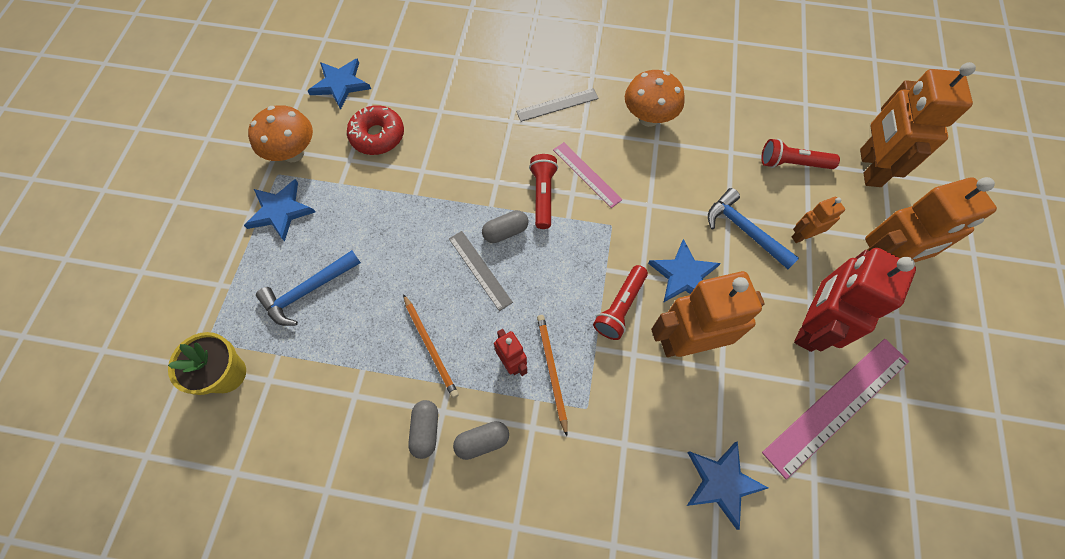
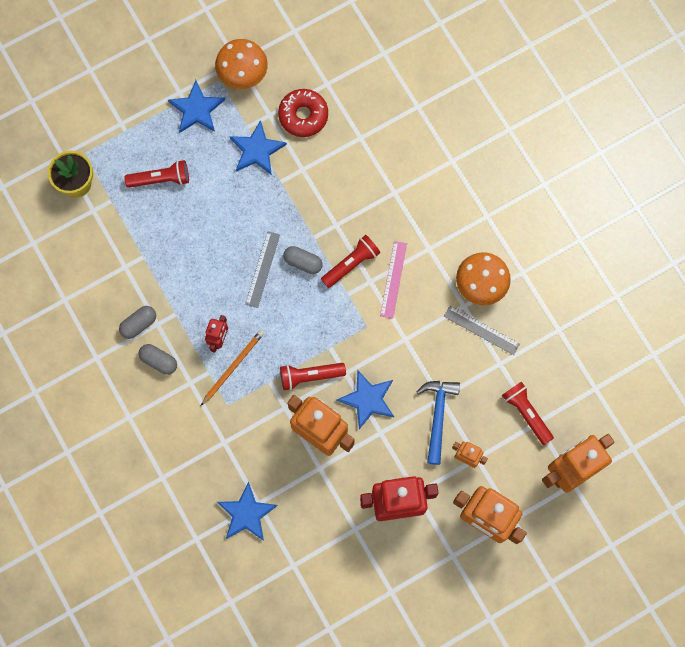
camera: 50 degrees right, 10 degrees up
blue hammer [256,250,361,326] -> red flashlight [124,160,189,188]
blue star [308,58,371,110] -> blue star moved to [229,120,287,175]
orange pencil [403,294,459,398] -> none
grey ruler [516,88,599,122] -> grey ruler moved to [444,305,520,355]
pink ruler [762,339,909,479] -> none

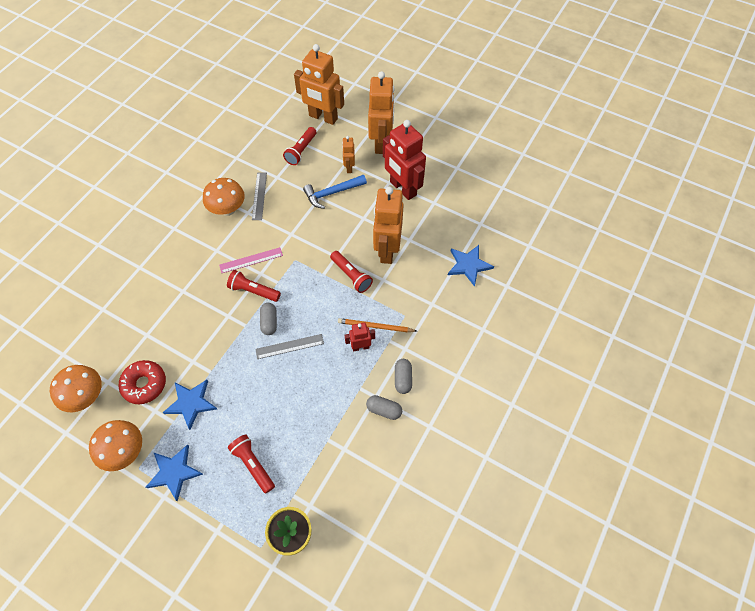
camera: 120 degrees left, 15 degrees down
blue star [337,370,394,429] -> none
none -> orange mushroom [50,365,102,412]

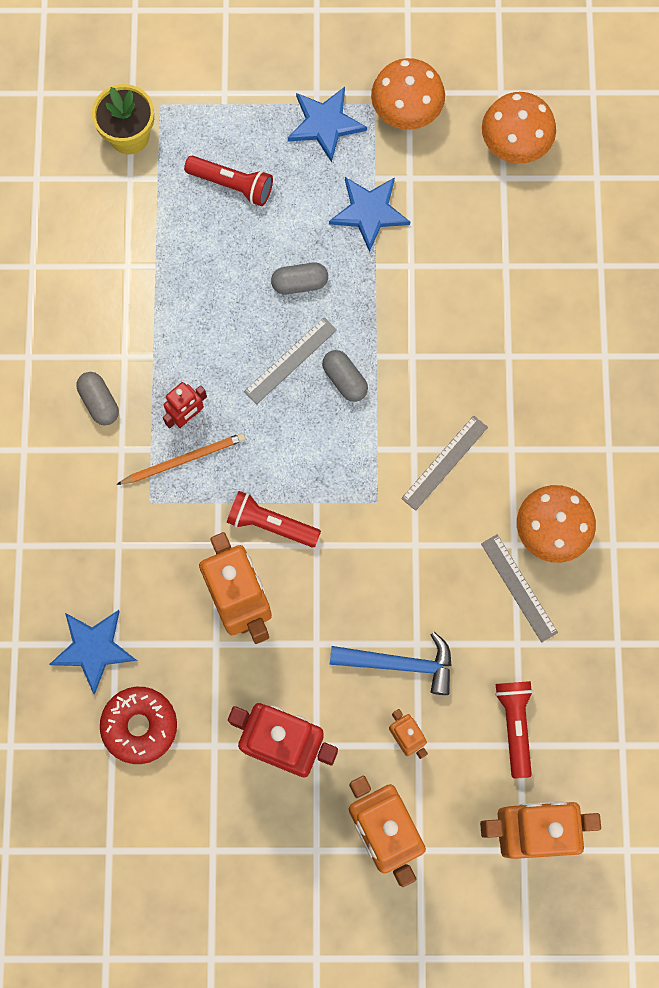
camera: 150 degrees right, 15 degrees up
red donut [118,360,166,404] -> red donut moved to [100,687,177,764]
pink ruler [219,247,283,273] -> grey ruler [401,416,488,511]
red flashlight [227,270,281,302] -> none
blue hammer [303,175,367,209] -> blue hammer turned 60 degrees clockwise [330,632,452,695]
grey capsule [366,395,402,420] -> grey capsule moved to [271,263,328,294]

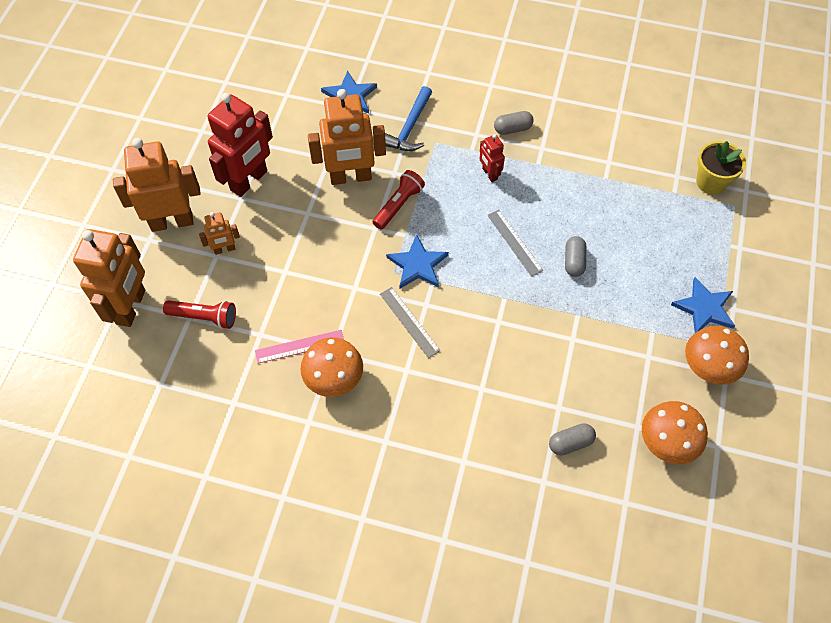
camera: 105 degrees right, 15 degrees down
red donut [100,687,177,764] -> none
orange pencil [116,433,245,485] -> none
red flashlight [184,155,273,206] -> none
grey capsule [322,350,368,402] -> grey capsule moved to [549,423,596,456]
blue star [329,177,410,252] -> blue star moved to [386,234,449,289]
blue hammer [330,632,452,695] -> blue hammer moved to [385,86,432,151]
grey ruler [481,534,558,642] -> pink ruler [255,330,344,363]

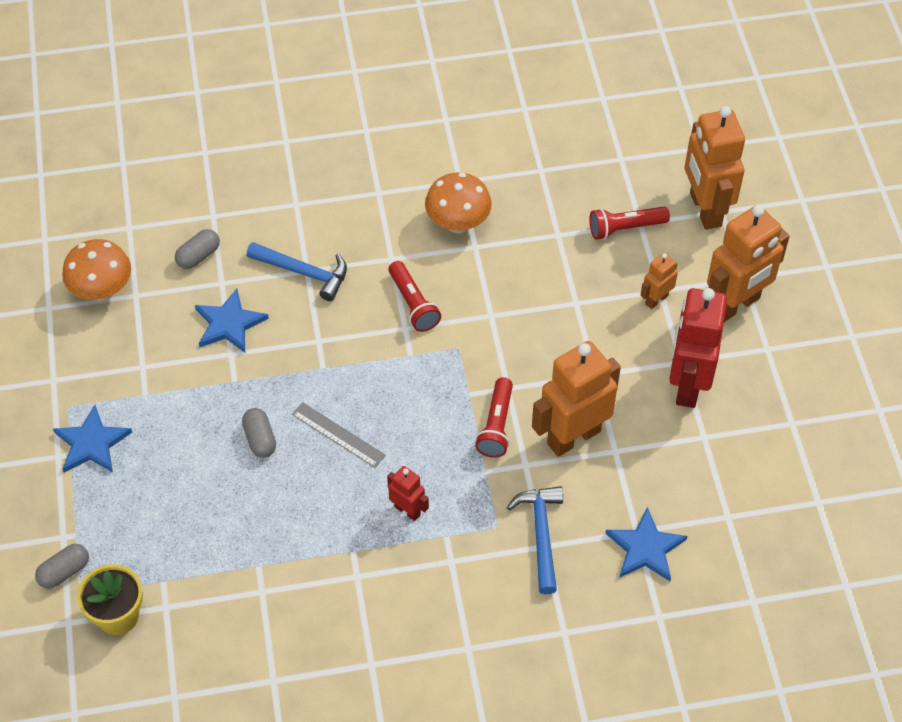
camera: 155 degrees right, 5 degrees down
pink ruler [255,330,344,363] -> none
grey ruler [380,287,441,358] -> red flashlight [388,261,441,332]
blue star [386,234,449,289] -> blue star moved to [195,288,269,353]
grey capsule [494,111,534,135] -> grey capsule moved to [35,544,89,589]
orange mushroom [685,326,749,385] -> none
none -> blue hammer [247,242,347,301]

